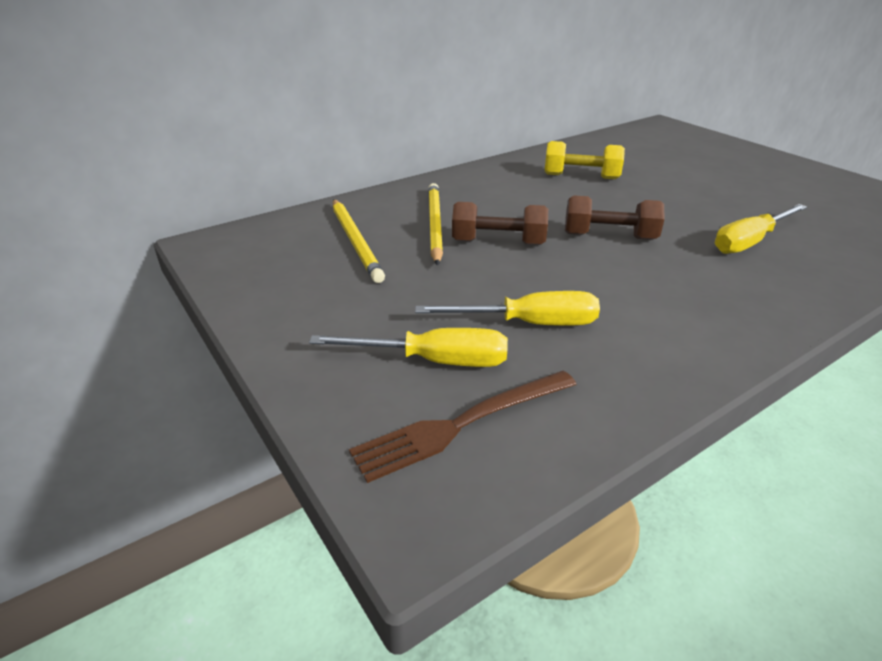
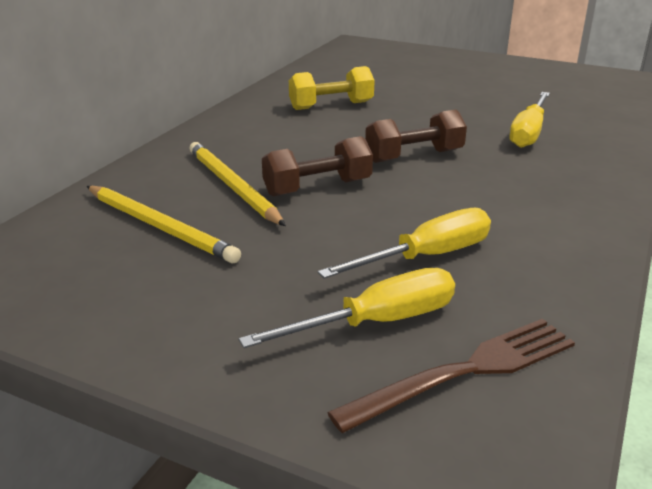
camera: 30 degrees left, 5 degrees down
brown fork [349,371,577,483] -> brown fork turned 150 degrees counterclockwise [327,319,575,433]

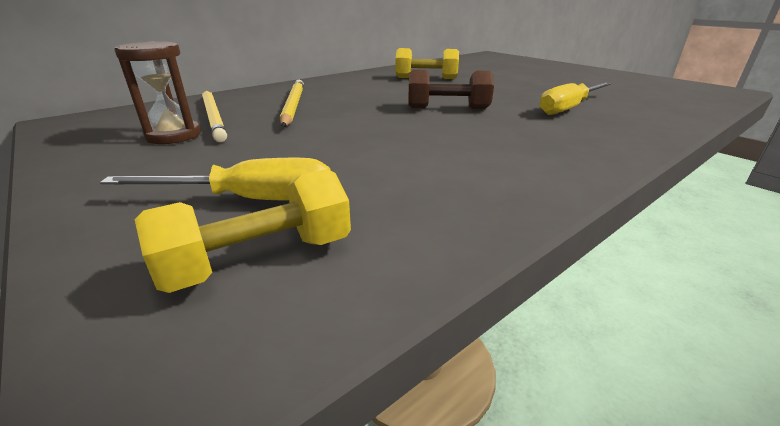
camera: 25 degrees right, 0 degrees up
brown dumbbell [262,136,373,196] -> none
yellow screwdriver [318,208,491,279] -> none
brown fork [327,319,575,433] -> yellow dumbbell [135,169,351,293]
none -> brown hourglass [114,41,201,144]

